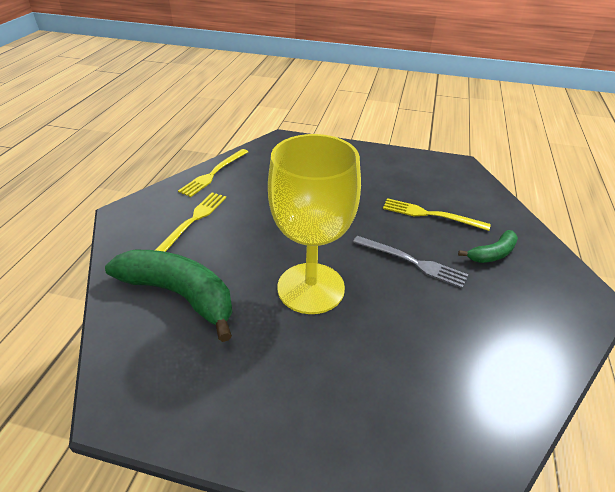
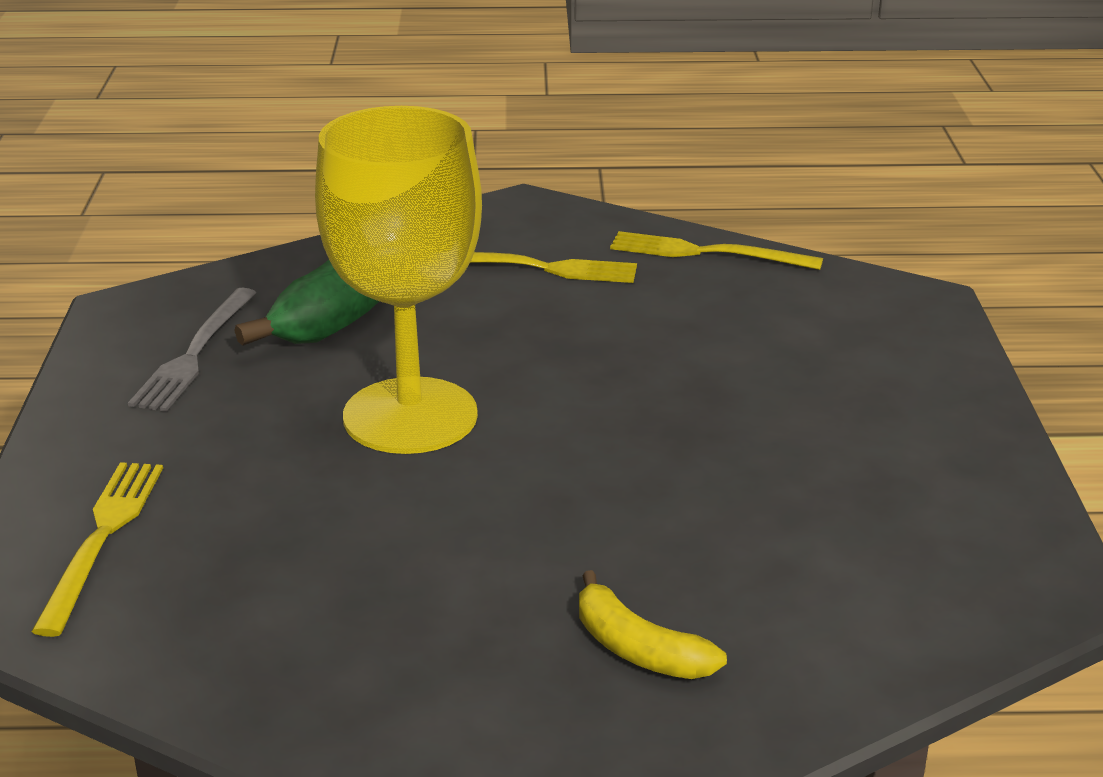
camera: 75 degrees right, 10 degrees down
grey fork [353,236,469,288] -> grey fork moved to [128,288,256,412]
yellow fork [383,198,491,231] -> yellow fork moved to [31,462,163,637]
green banana [458,230,518,263] -> yellow banana [579,570,727,679]

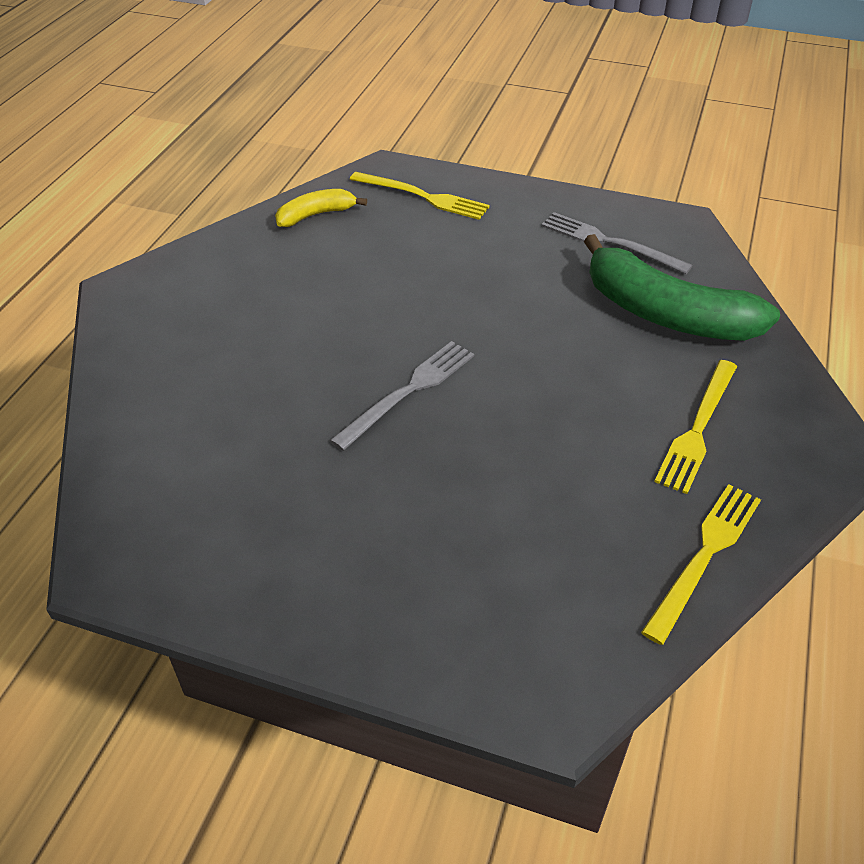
camera: 110 degrees right, 15 degrees up
yellow goblet [315,106,482,454] -> none
yellow banana [579,570,727,679] -> yellow banana moved to [275,189,367,227]
none -> grey fork [330,341,474,451]

